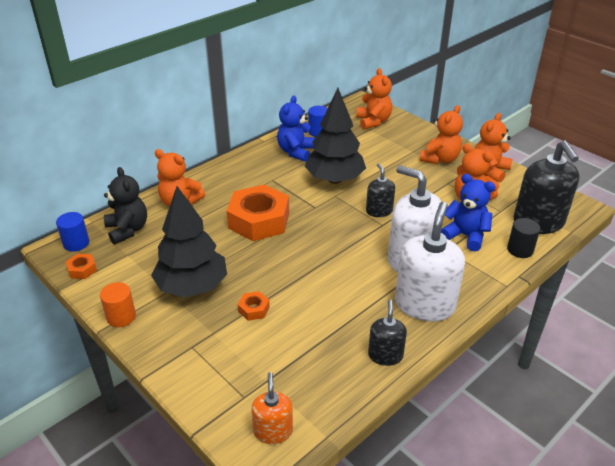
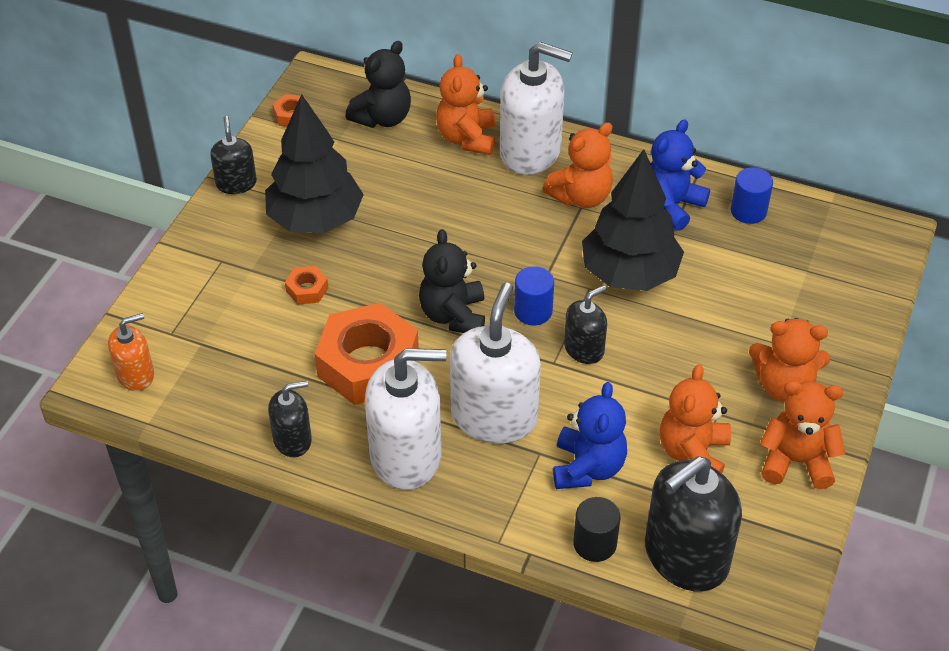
camera: 65 degrees right, 10 degrees up
blue cylinder [56,212,89,252] -> blue cylinder moved to [514,266,554,325]
orange cylinder [100,282,136,327] -> black soap dispenser [210,116,257,194]
orange nut [227,184,289,241] -> orange nut moved to [315,303,419,405]
blue teddy bear [277,96,315,162] -> blue teddy bear turned 45 degrees counterclockwise [651,119,710,231]
orange teddy bear [357,68,392,130] -> orange teddy bear moved to [543,122,613,208]
none -> black teddy bear [419,229,485,333]
none -> white soap dispenser [500,42,572,175]

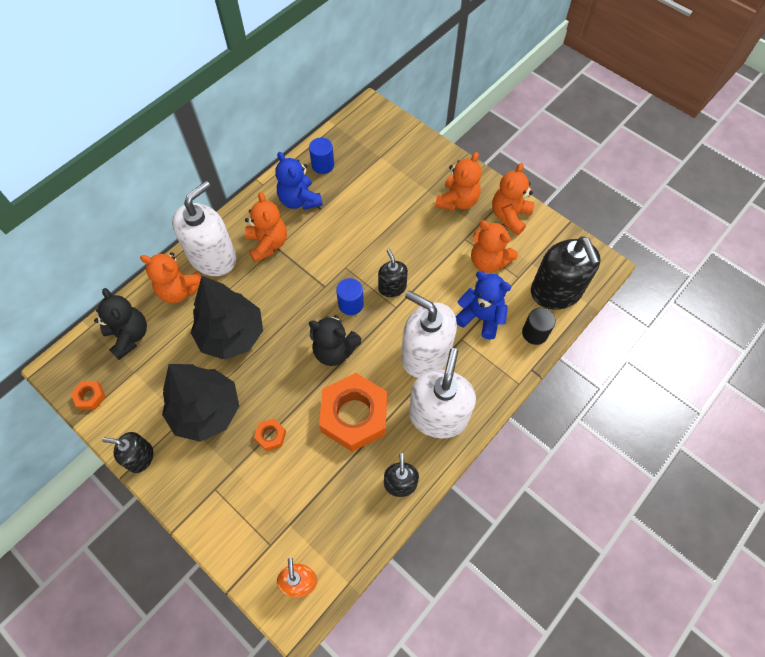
camera: 70 degrees left, 15 degrees up
black tree [582,149,684,291] -> black tree moved to [191,276,263,360]

